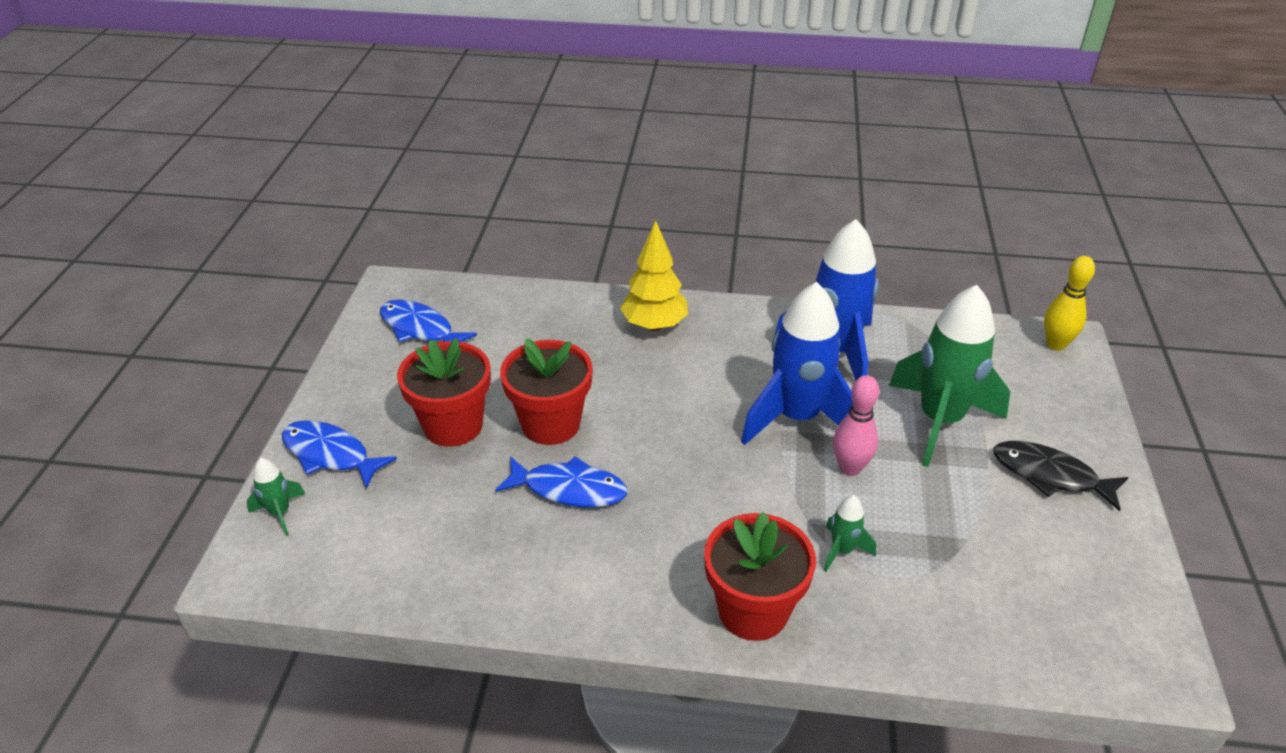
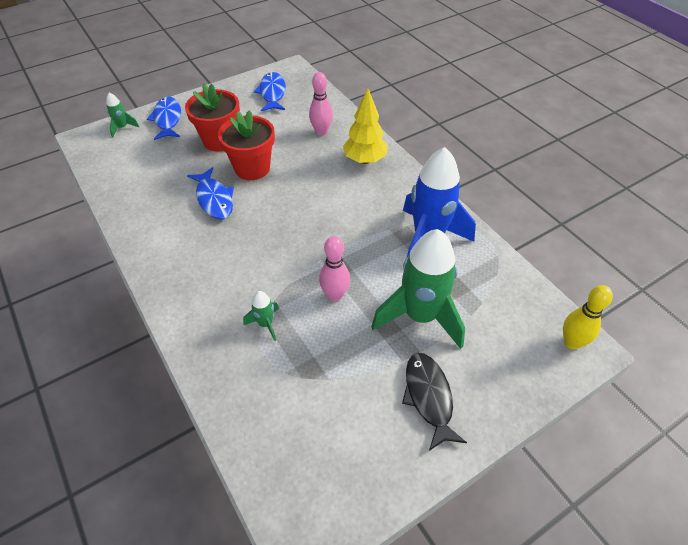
camera: 50 degrees right, 10 degrees up
red flower pot [704,512,816,641] -> none
blue rocket [741,282,853,445] -> none
none -> pink bowling pin [309,72,333,135]

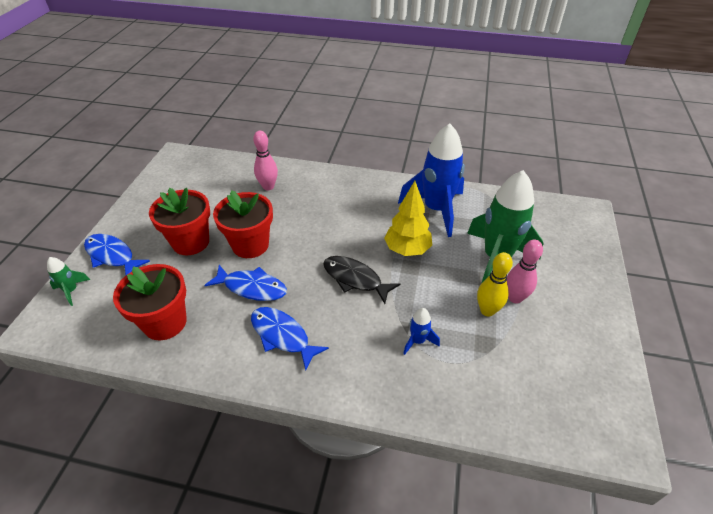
camera: 45 degrees left, 5 degrees down
green rocket [243,291,279,341] -> blue rocket [403,308,440,355]
blue fish [254,72,286,111] -> blue fish moved to [251,307,329,370]
pink bowling pin [319,236,350,301] -> pink bowling pin moved to [507,240,543,304]
yellow tree [343,88,388,164] -> yellow tree moved to [384,181,432,256]
black fish [402,353,467,451] -> black fish moved to [323,256,400,304]
yellow bowling pin [563,285,613,349] -> yellow bowling pin moved to [477,252,513,317]
none -> red flower pot [113,264,187,340]

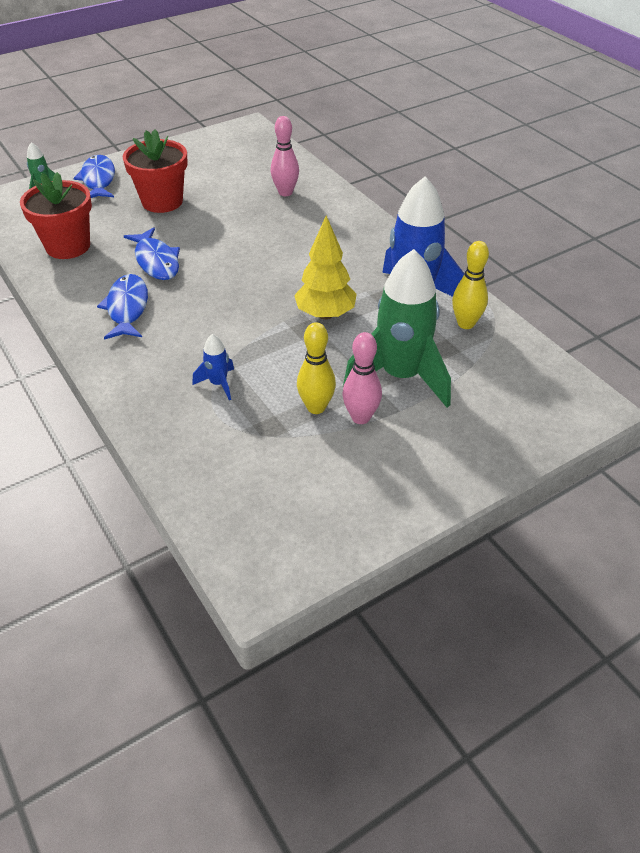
camera: 45 degrees right, 0 degrees up
red flower pot [213,190,273,258] -> none
black fish [323,256,400,304] -> none
none -> yellow bowling pin [452,241,489,329]

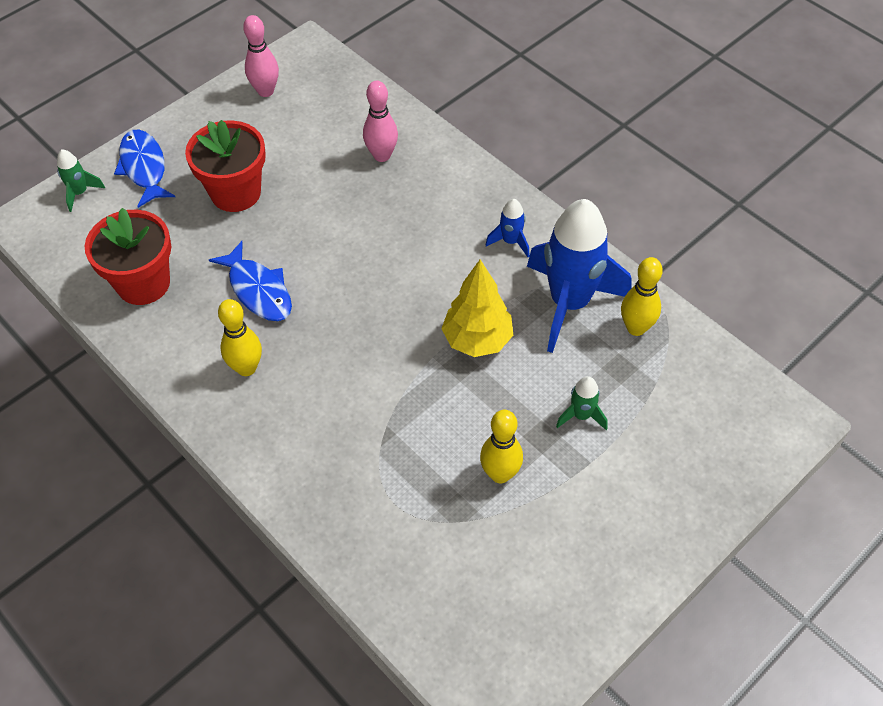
camera: 10 degrees left, 10 degrees up
blue fish [97,274,148,340] -> yellow bowling pin [218,299,262,376]
blue rocket [192,334,234,400] -> blue rocket moved to [486,199,530,257]
pink bowling pin [342,332,382,424] -> pink bowling pin moved to [243,15,279,97]
green rocket [343,249,451,408] -> green rocket [556,376,608,430], size x0.43

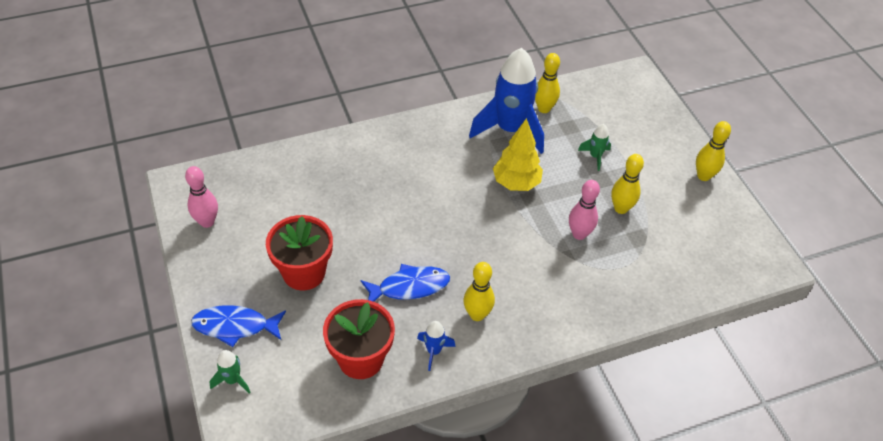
camera: 70 degrees left, 5 degrees down
pink bowling pin [363,81,398,162] -> pink bowling pin moved to [569,180,600,240]
blue rocket [486,199,530,257] -> blue rocket moved to [417,321,456,371]
none -> yellow bowling pin [696,121,731,181]

